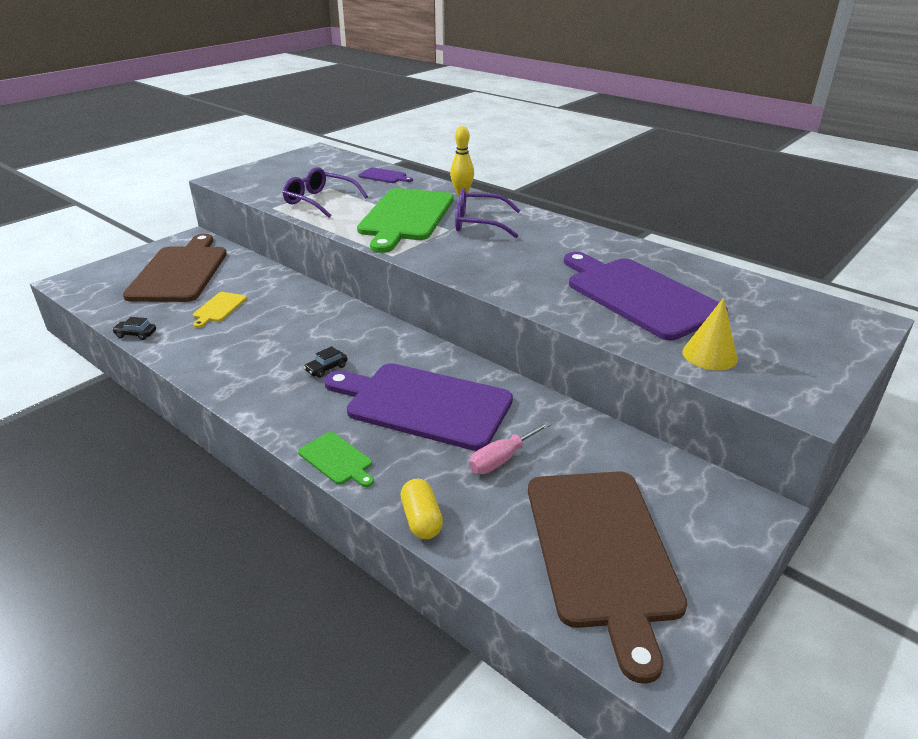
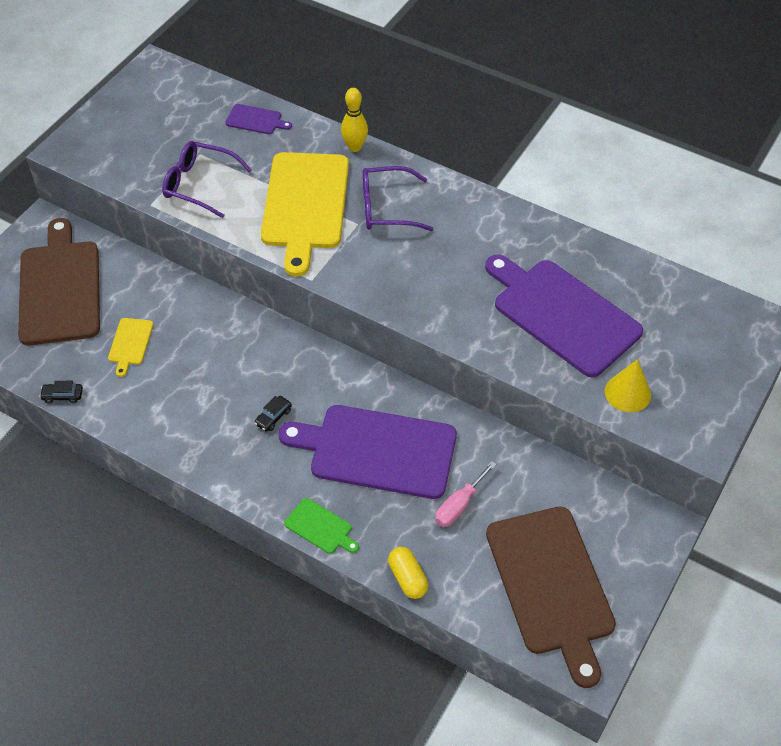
camera: 10 degrees left, 20 degrees up
green cutting board [357,188,454,253] -> yellow cutting board [261,152,349,277]

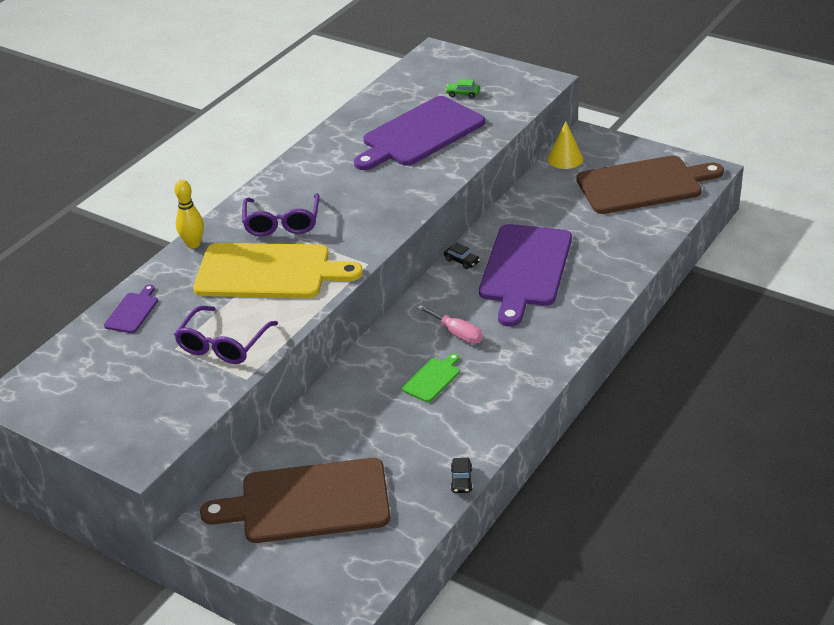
camera: 85 degrees left, 15 degrees down
yellow cutting board [108,318,153,377] -> none
black car [254,396,292,431] -> black car moved to [444,242,480,269]
green cutting board [284,498,359,554] -> green cutting board moved to [402,353,460,402]
yellow capsule [388,547,428,599] -> none
pink screwdriver [435,461,496,527] -> pink screwdriver moved to [417,305,483,344]
yellow cone [605,359,651,412] -> yellow cone moved to [547,122,583,169]
none -> green car [445,79,480,98]

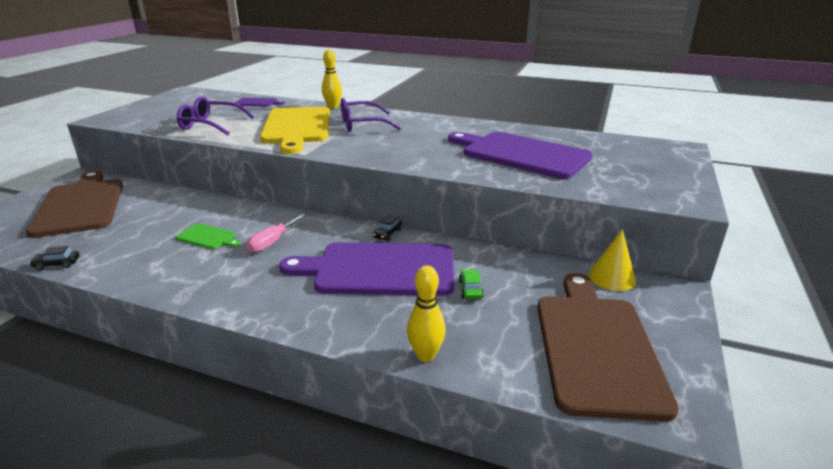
camera: 75 degrees right, 10 degrees down
green car [445,79,480,98] -> green car moved to [459,269,484,299]
brown cutting board [577,155,724,214] -> brown cutting board turned 150 degrees counterclockwise [537,273,679,422]
none -> yellow bowling pin [407,265,446,362]

